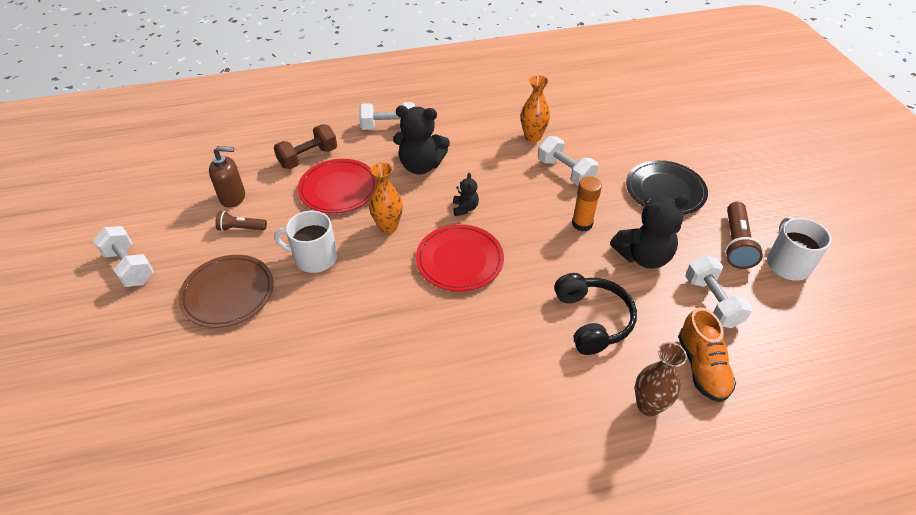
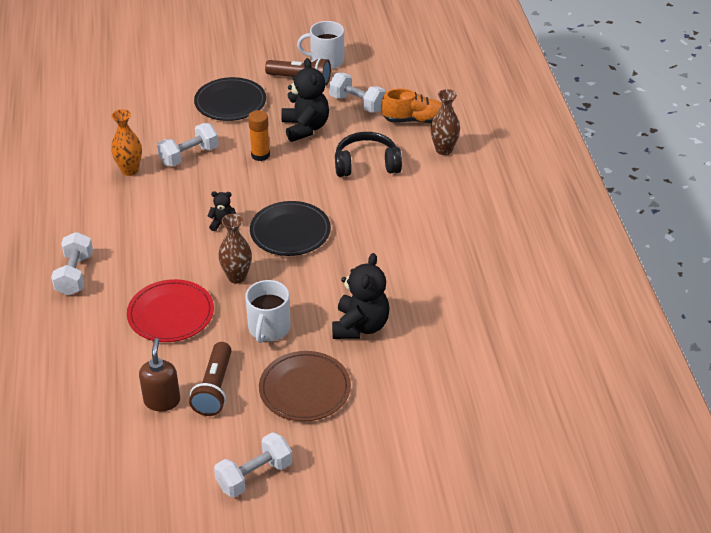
camera: 85 degrees left, 5 degrees down
brown flashlight [215,211,267,231] -> brown flashlight [189,342,232,416], size x1.64
brown dumbbell [274,124,337,169] -> none
orange vase [369,162,403,234] -> brown vase [218,214,252,284]
black teddy bear [393,106,450,175] -> black teddy bear moved to [332,253,390,339]
red plate [416,224,504,291] -> black plate [250,201,331,256]
white dumbbell [685,255,753,328] -> white dumbbell turned 45 degrees clockwise [329,73,386,113]

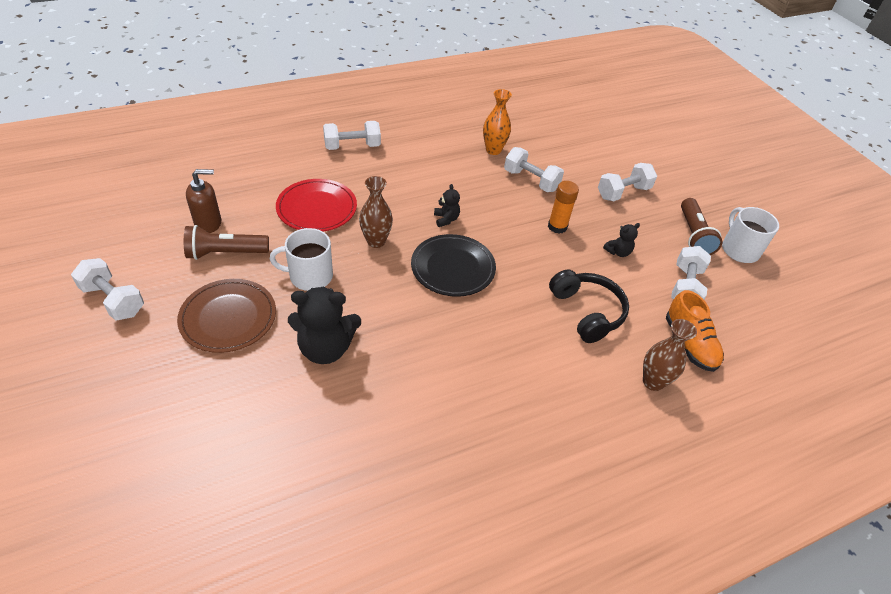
camera: 70 degrees right, 5 degrees up
black plate [194,77,266,121] -> white dumbbell [598,163,657,201]
black teddy bear [281,58,329,142] -> black teddy bear [603,223,640,257], size x0.50

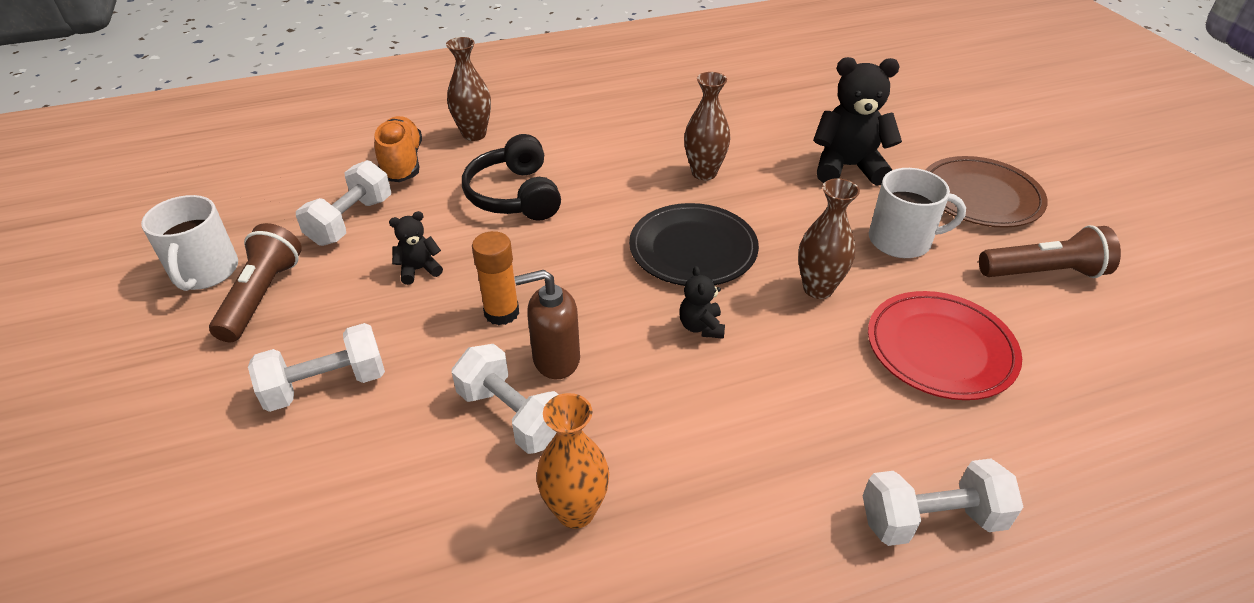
camera: 170 degrees left, 5 degrees down
white dumbbell [71,258,144,321] -> none
brown soap dispenser [186,169,221,233] -> brown soap dispenser moved to [514,270,580,379]
none -> brown vase [684,72,731,180]

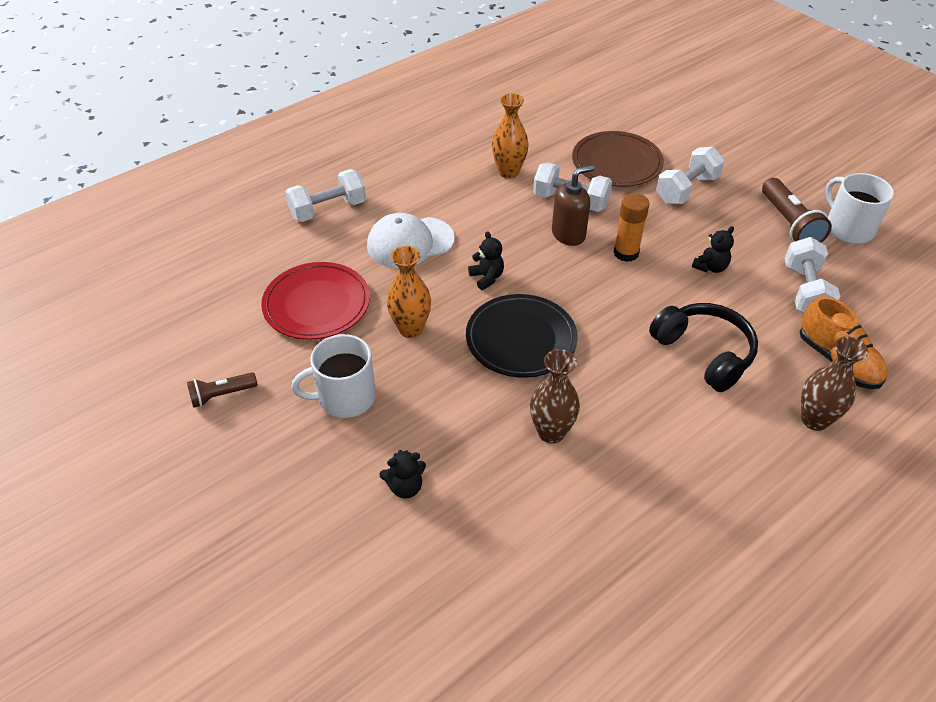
camera: 160 degrees right, 5 degrees up
brown vase [798,178,860,299] -> orange vase [387,246,431,338]
black teddy bear [813,57,902,186] -> black teddy bear [379,450,426,499], size x0.50
brown plate [926,156,1048,228] -> brown plate moved to [572,131,664,187]
brown flashlight [979,225,1121,278] -> brown flashlight [187,372,257,408], size x0.61
none -> white cap [367,213,455,268]

